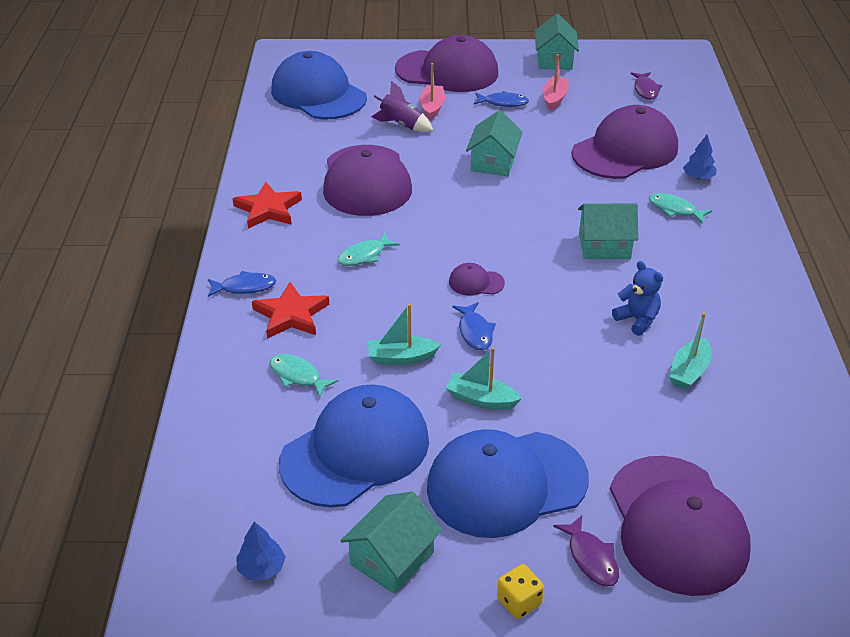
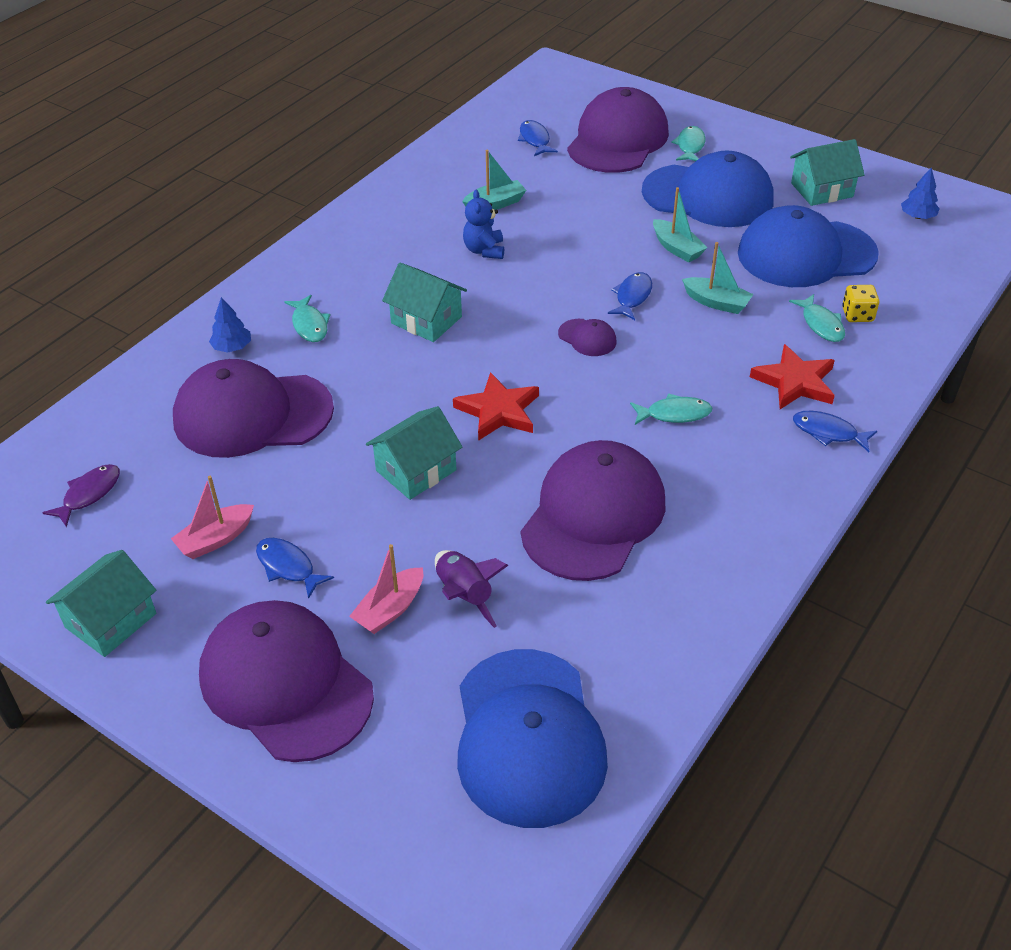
camera: 145 degrees left, 5 degrees up
red star [233,182,302,229] -> red star moved to [453,372,539,441]
yellow dice [497,564,544,619] -> yellow dice moved to [842,285,879,322]
purple fish [553,515,619,587] -> turquoise fish [671,126,705,161]
none -> blue fish [518,120,558,156]

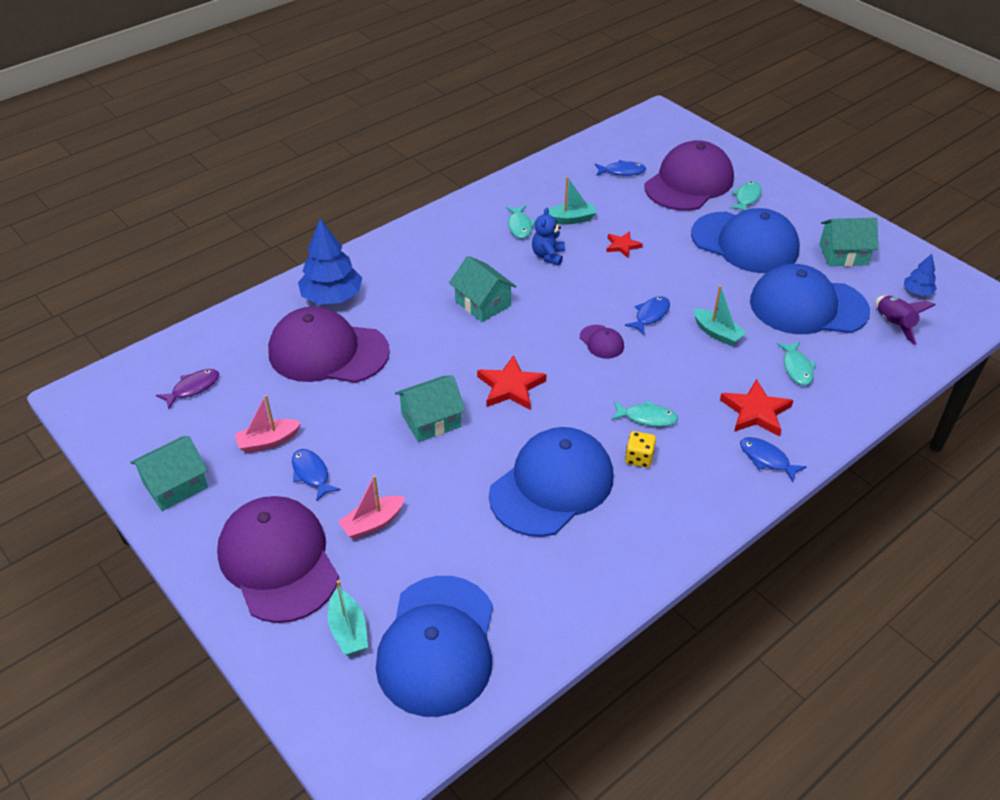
camera: 15 degrees right, 0 degrees up
blue tree [209,297,251,353] -> blue tree [298,219,362,305], size x1.98
turquoise fish [284,295,330,342] -> turquoise fish moved to [506,205,535,239]
purple rocket [435,550,509,628] -> purple rocket moved to [875,296,936,345]
blue fish [518,120,558,156] -> blue fish turned 90 degrees clockwise [595,160,646,176]
purple cap [521,440,665,581] -> blue cap [489,427,613,537]
turquoise boat [653,187,707,263] -> turquoise boat moved to [328,580,368,655]
yellow dice [842,285,879,322] -> yellow dice moved to [625,431,656,468]
none -> red star [606,231,643,258]

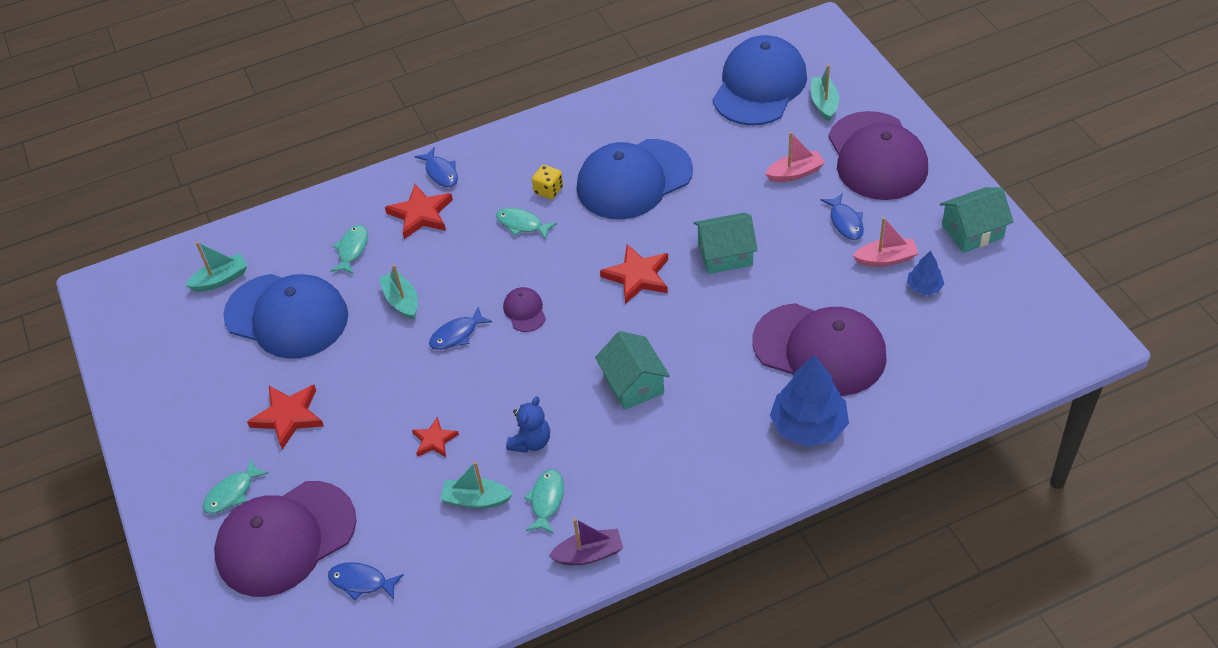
camera: 160 degrees left, 5 degrees up
purple fish [156,369,219,409] -> none
blue cap [691,208,800,273] -> red star [247,385,324,450]
turquoise house [819,218,878,266] -> none
purple rocket [875,296,936,345] -> turquoise boat [185,242,247,292]
blue tree [904,254,937,296] -> blue tree moved to [907,251,944,295]
none -> purple boat [549,518,623,565]

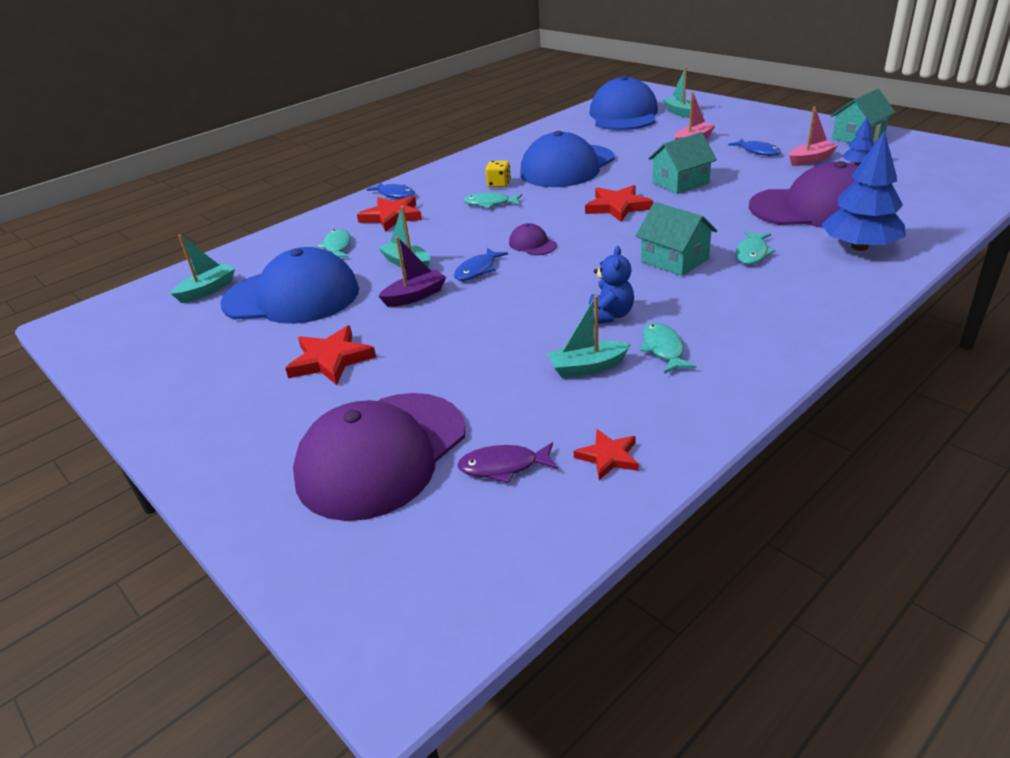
camera: 20 degrees left, 15 degrees down
turquoise fish [202,458,269,514] -> turquoise fish moved to [735,231,776,264]
blue fish [328,562,404,601] -> purple fish [457,442,558,483]
red star [412,417,459,457] -> red star moved to [574,429,639,480]
purple boat [549,518,623,565] -> purple boat moved to [378,237,446,307]
purple cap [828,111,928,200] -> none

